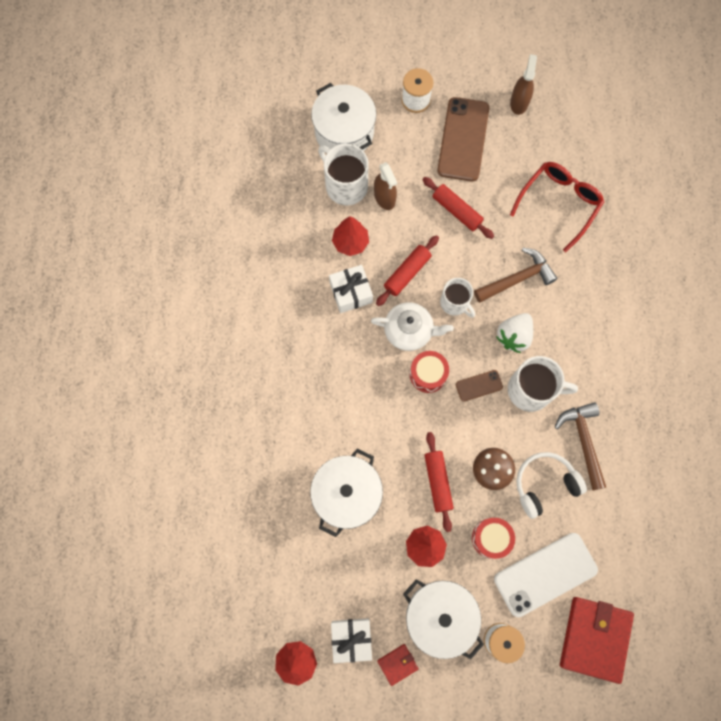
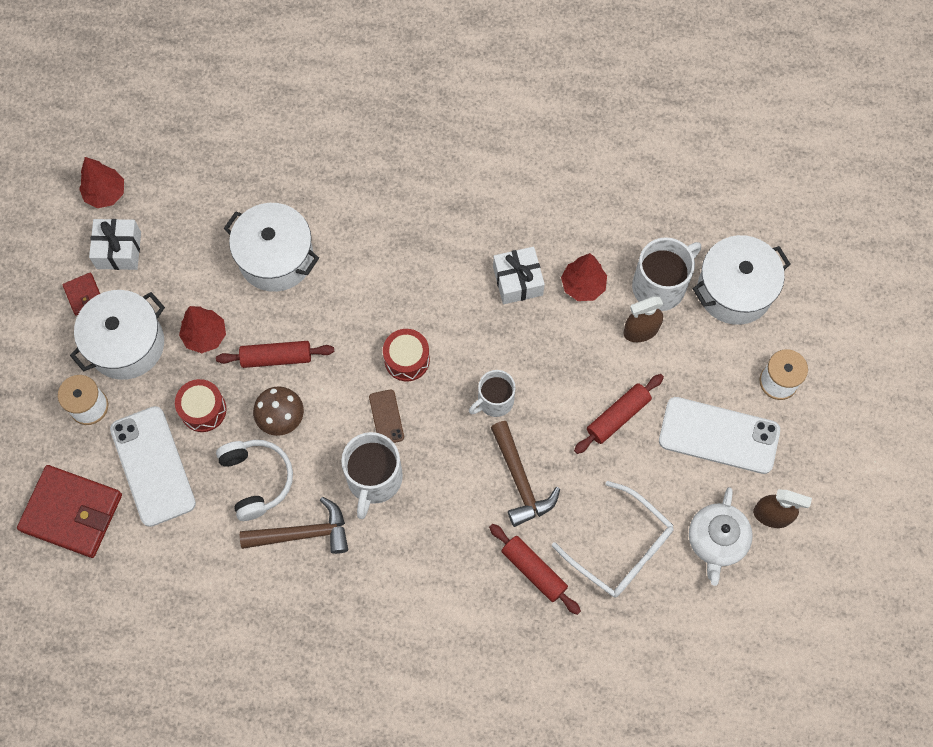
camera: 95 degrees right, 5 degrees down
white teapot [371,302,454,351] -> white teapot moved to [689,487,753,586]
red rolling pin [376,235,439,306] -> red rolling pin moved to [489,524,581,615]
brown phone [437,97,489,181] -> white phone [659,397,780,474]
white strawberry [496,313,533,353] -> none
red glasses [510,162,604,252] -> white glasses [552,481,674,598]

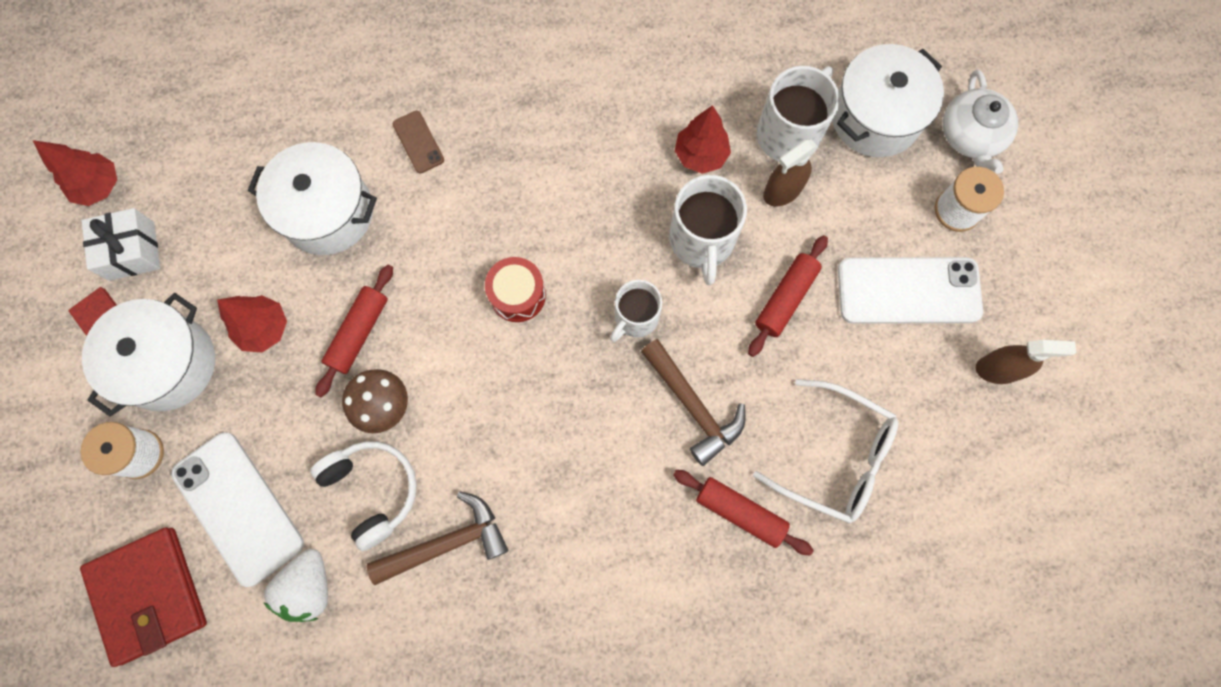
camera: 15 degrees left, 5 degrees up
red wallet [17,465,122,558] -> red wallet turned 60 degrees clockwise [80,527,207,667]
red drum [175,379,227,432] -> none
red rolling pin [216,341,334,368] -> red rolling pin turned 45 degrees counterclockwise [315,265,393,397]
white mug [341,432,403,519] -> white mug moved to [669,175,747,285]
brown phone [369,390,404,443] -> brown phone moved to [393,111,444,173]
white gift [493,247,545,304] -> none
white teapot [689,487,753,586] -> white teapot moved to [943,69,1018,174]
none -> white strawberry [263,549,328,622]

